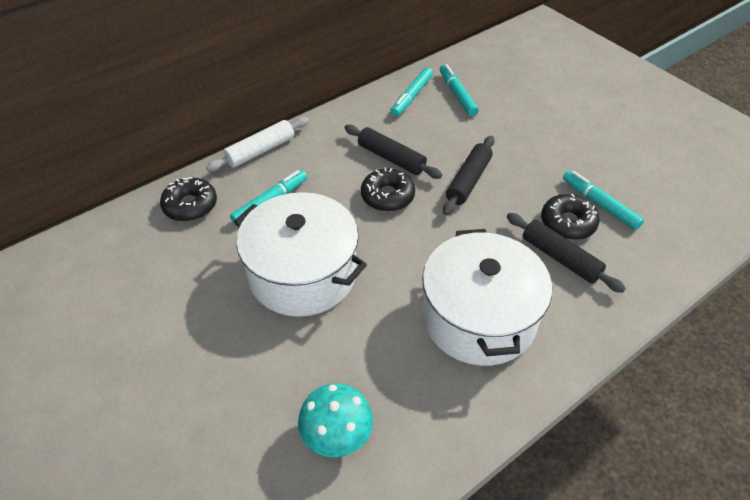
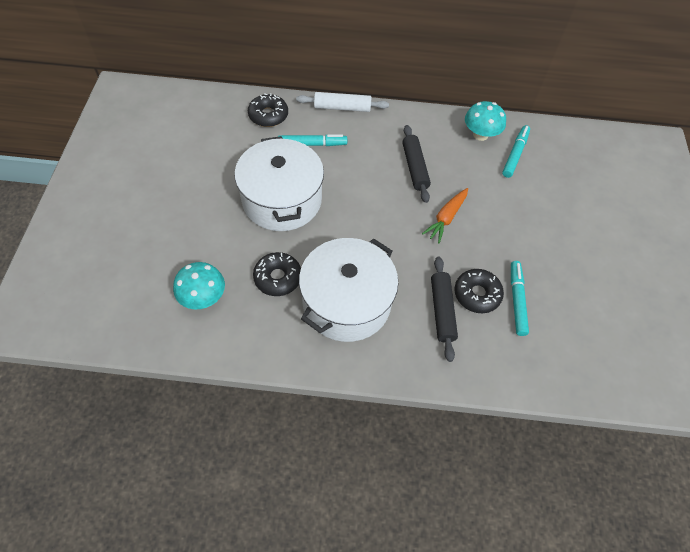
camera: 40 degrees right, 10 degrees up
black donut [361,167,415,212] -> black donut moved to [253,252,301,296]
turquoise marker [391,67,433,117] -> turquoise mushroom [465,101,506,141]
black rolling pin [443,136,494,215] -> orange carrot [422,188,468,243]

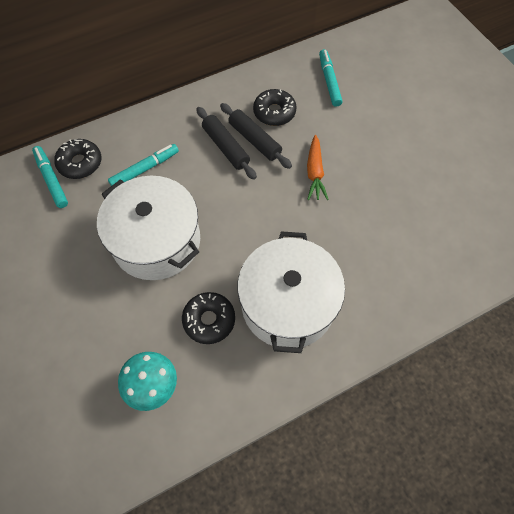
camera: 30 degrees left, 5 degrees up
white rolling pin [296,92,389,112] -> none
black rolling pin [431,256,458,362] -> black rolling pin moved to [196,107,257,180]
black donut [455,269,504,313] -> black donut moved to [253,89,297,126]
turquoise mushroom [465,101,506,141] -> none
turquoise marker [511,261,529,336] -> turquoise marker moved to [32,146,68,208]

